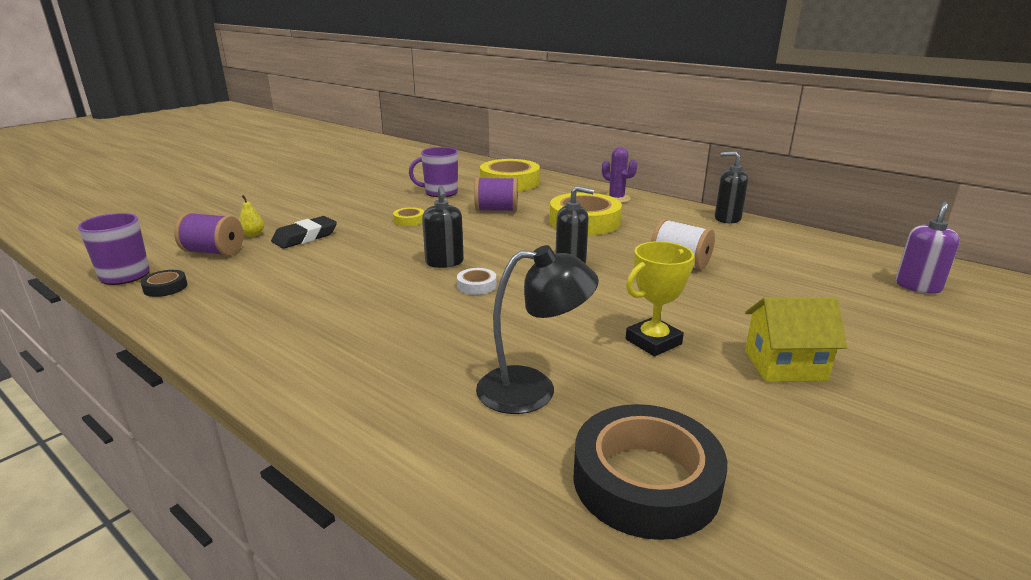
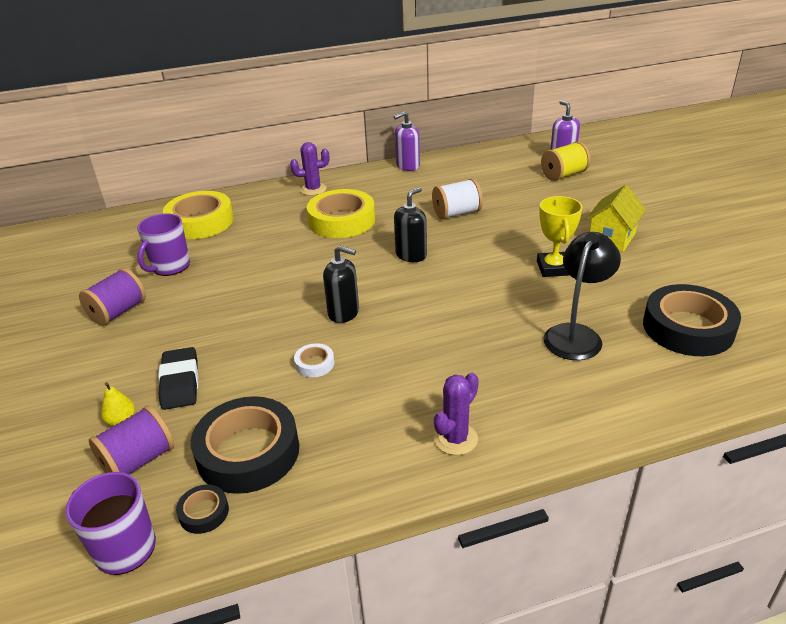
camera: 55 degrees left, 10 degrees up
yellow tape [393,207,424,226] -> none
white tape [457,268,496,295] -> white tape moved to [294,343,334,377]
purple spool [474,177,518,212] -> purple spool moved to [79,268,146,326]
black soap dispenser [715,152,748,224] -> purple soap dispenser [394,111,420,171]
none -> black tape [191,396,299,494]
none -> purple cactus [434,373,479,455]
none -> yellow spool [541,141,591,181]

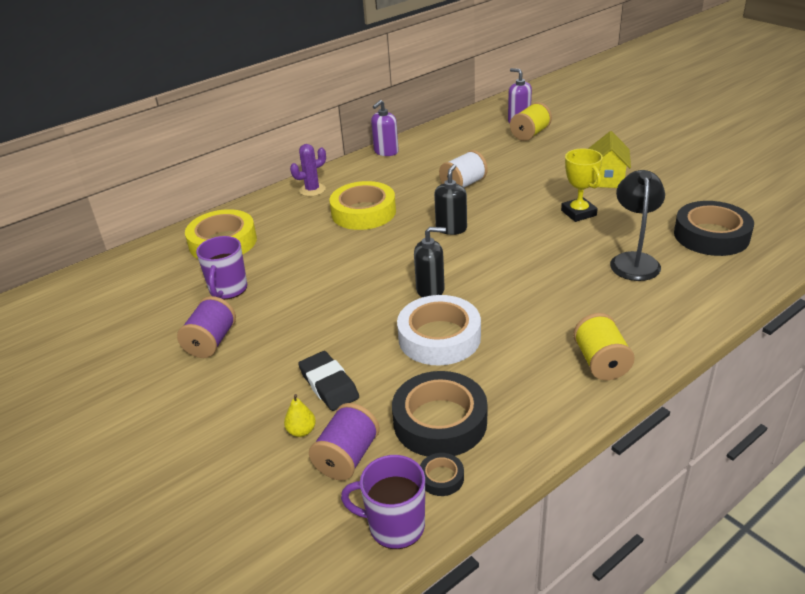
camera: 20 degrees left, 0 degrees up
white tape [294,343,334,377] -> white tape [397,295,481,365], size x2.27
purple cactus [434,373,479,455] -> yellow spool [573,313,635,380]

